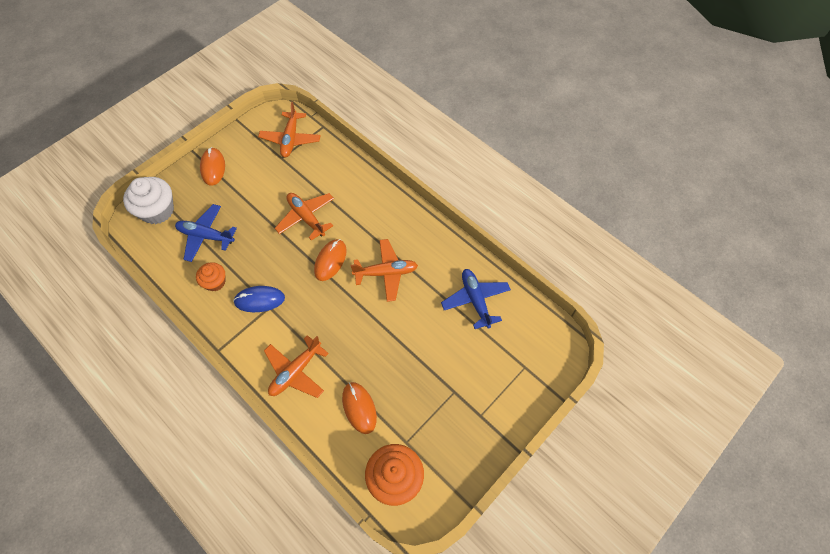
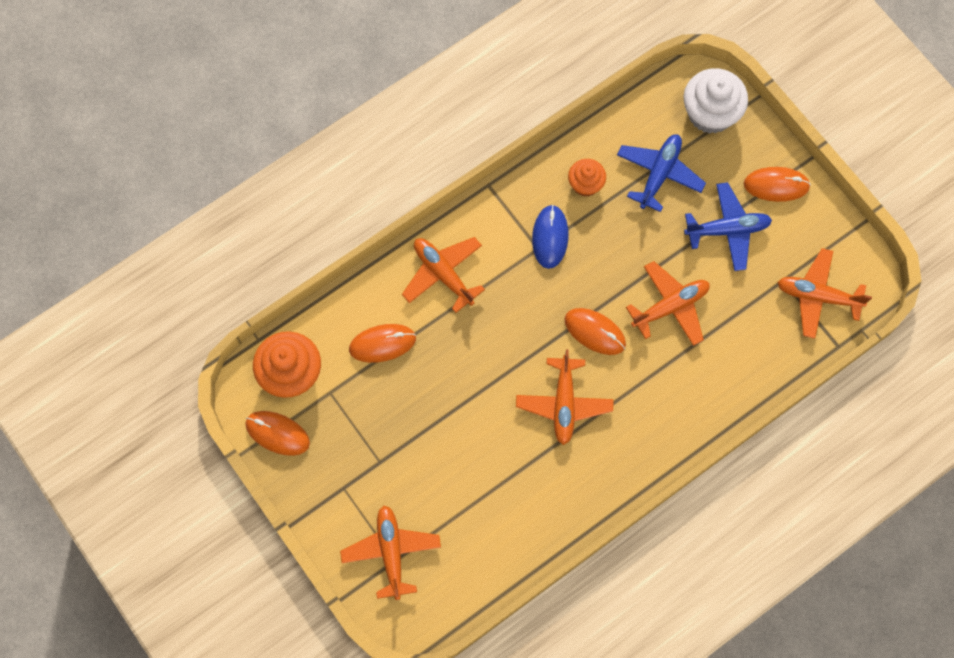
camera: 100 degrees right, 10 degrees up
blue plane [441,269,511,329] -> blue plane moved to [684,182,772,271]
none -> orange mouse [245,411,310,456]
none -> orange plane [340,505,441,600]

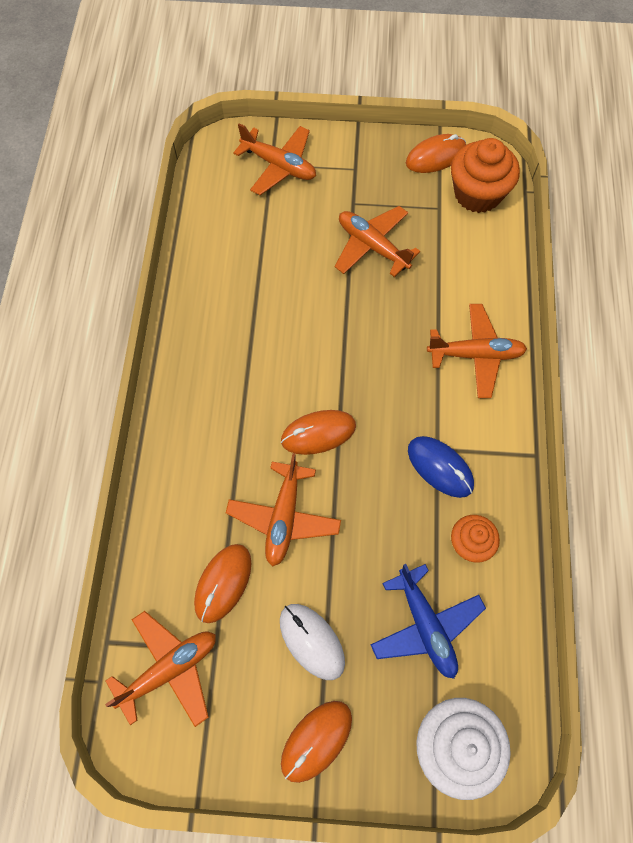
camera: 130 degrees right, 5 degrees down
orange mouse [349,324,416,363] -> orange mouse moved to [194,544,252,623]
orange plane [516,349,613,445] -> orange plane moved to [334,206,420,277]
blue plane [684,182,772,271] -> white mouse [280,604,345,680]

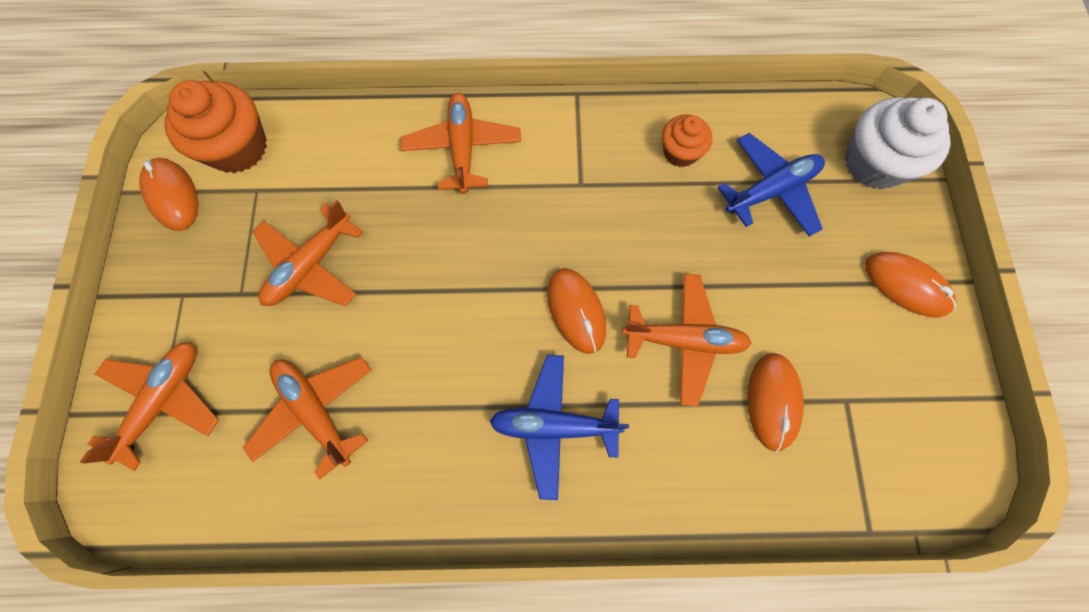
camera: 95 degrees left, 5 degrees up
orange plane [105,611,216,727] -> orange plane moved to [243,357,371,479]
orange mouse [194,544,252,623] -> orange mouse turned 75 degrees clockwise [747,353,804,452]
white mouse [280,604,345,680] -> none
blue mouse [408,436,474,498] -> none
none -> blue plane [490,355,629,500]

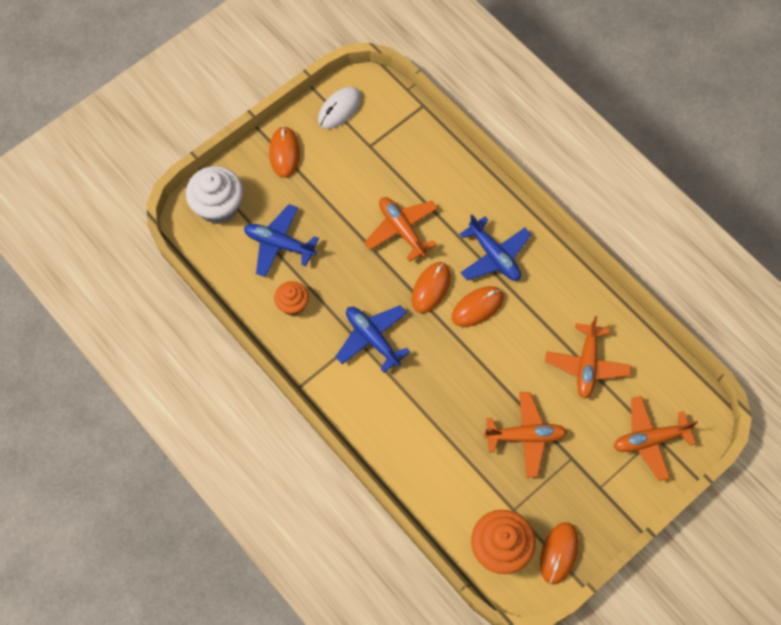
camera: 130 degrees left, 5 degrees down
orange plane [401,93,521,194] -> none
orange mouse [747,353,804,452] -> orange mouse moved to [452,286,504,327]
none -> white mouse [318,87,362,129]
none -> blue plane [335,305,410,373]

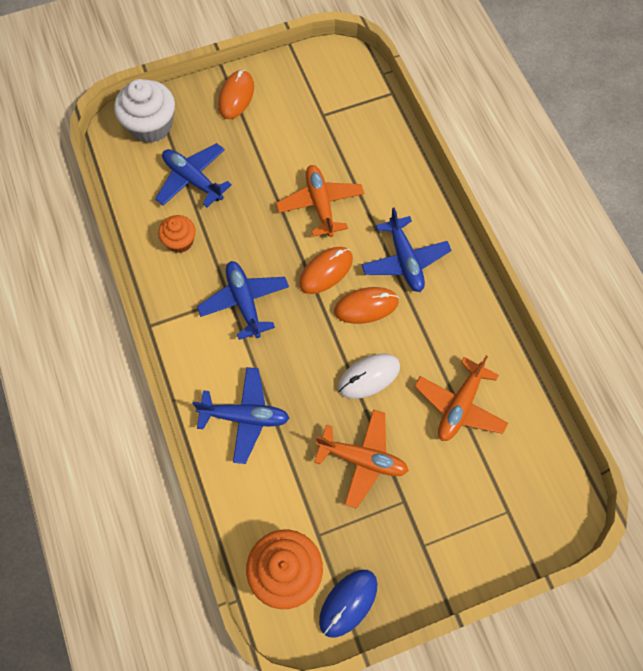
camera: 20 degrees right, 0 degrees up
white mouse [318,87,362,129] -> white mouse moved to [338,354,400,399]
orange mouse [540,522,579,585] -> blue mouse [319,570,378,638]
orange plane [614,396,698,481] -> none
none -> blue plane [193,367,289,464]

